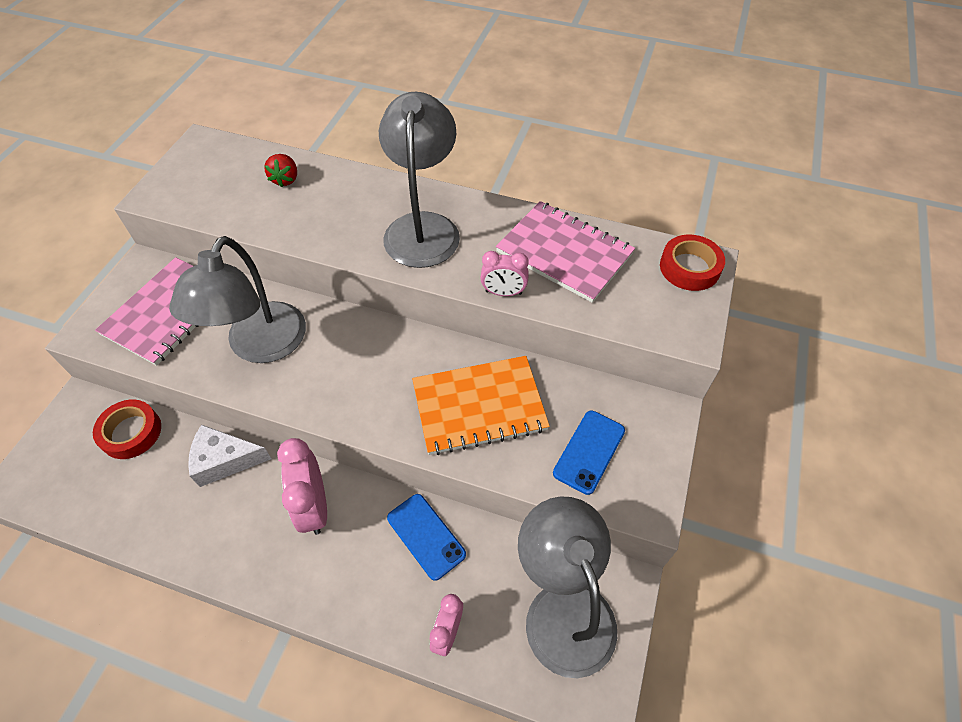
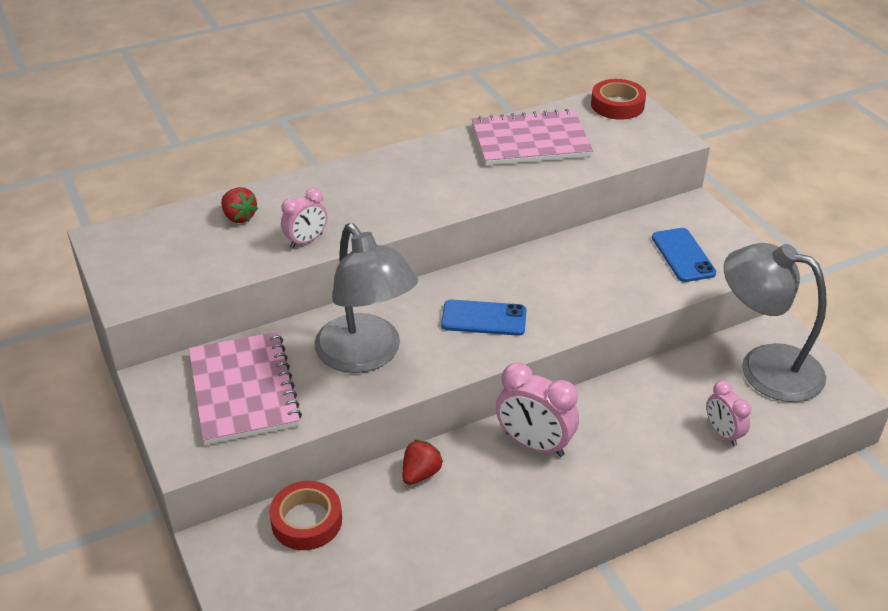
camera: 45 degrees left, 15 degrees down
white cheese [188,425,272,487] -> red strawberry [402,440,443,485]
grey lamp [379,92,460,268] -> none
blue phone [387,494,466,581] -> blue phone moved to [441,299,526,336]
orange notebook [412,356,550,455] -> none
pink clock [481,251,529,296] -> pink clock moved to [281,188,327,248]

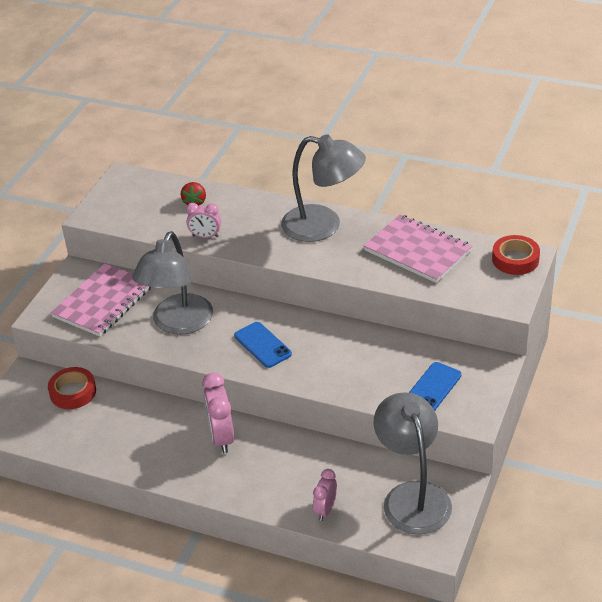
camera: 50 degrees right, 0 degrees up
red strawberry [402,440,443,485] -> none
none -> grey lamp [281,134,366,242]

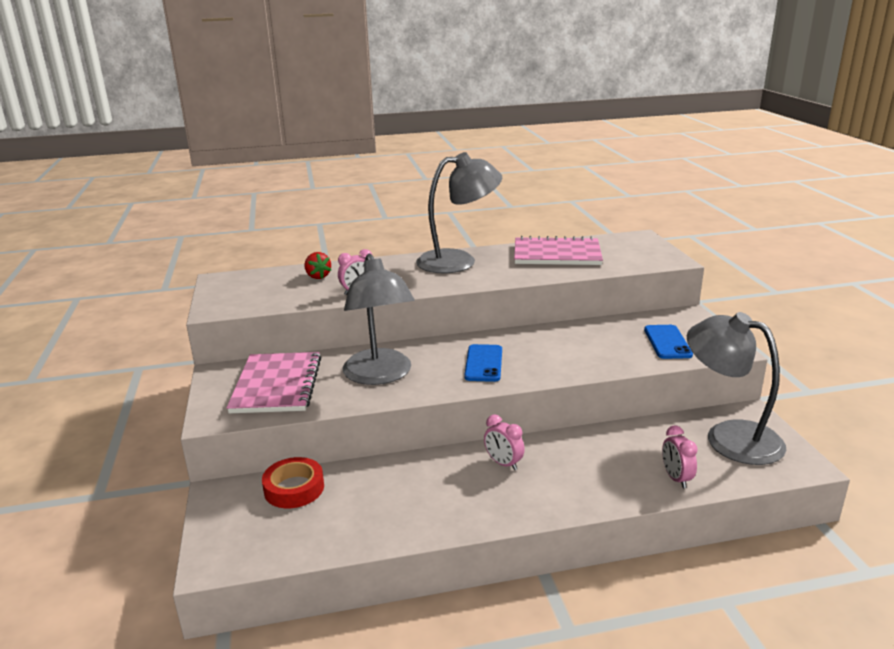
camera: 35 degrees left, 15 degrees down
pink clock [202,372,234,454] -> pink clock [484,414,525,470], size x0.61
blue phone [234,322,292,368] -> blue phone turned 75 degrees clockwise [464,344,502,382]
red tape [492,235,540,275] -> none

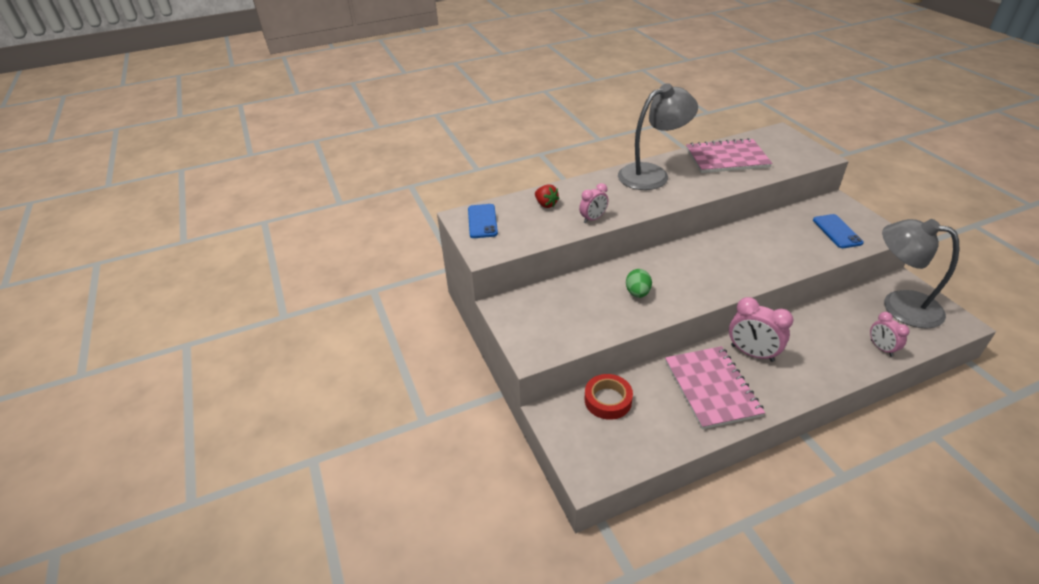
camera: 10 degrees left, 15 degrees up
pink notebook [227,352,321,414] -> pink notebook moved to [665,346,765,429]
grey lamp [342,254,415,385] -> green egg [626,269,652,298]
blue phone [464,344,502,382] -> blue phone moved to [468,204,498,238]
pink clock [484,414,525,470] -> pink clock [729,297,793,362], size x1.63

